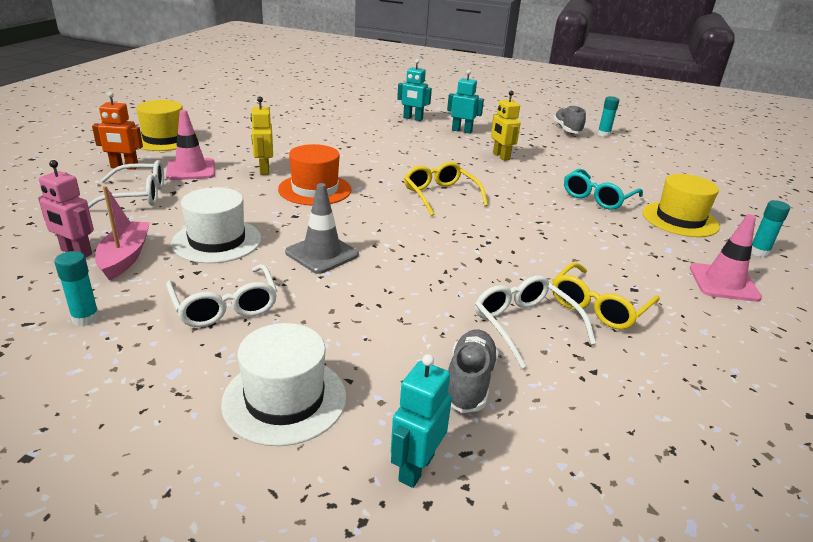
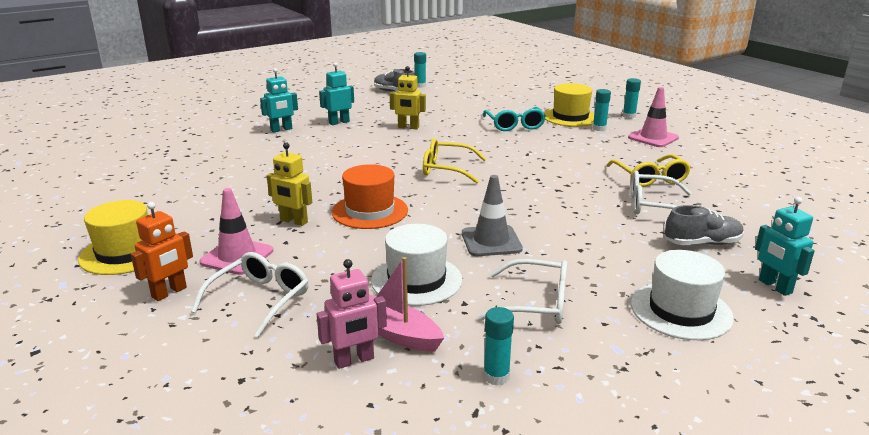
camera: 50 degrees left, 5 degrees down
grey shoe [448,329,499,413] -> grey shoe turned 120 degrees clockwise [665,205,744,245]
none -> turquoise glue stick [592,89,611,131]

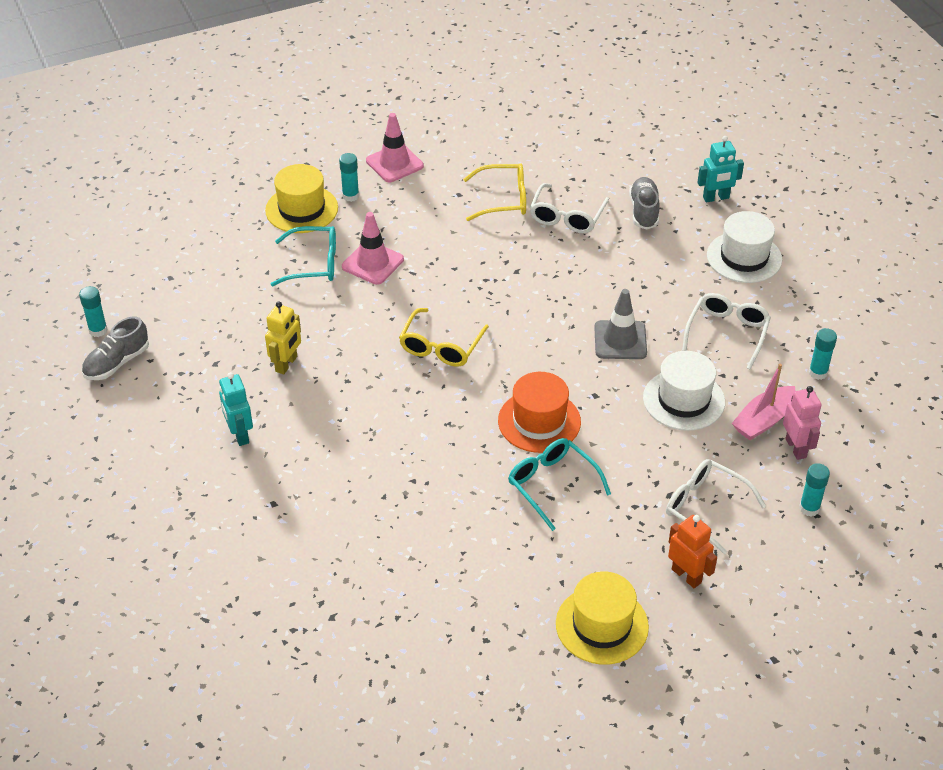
camera: 80 degrees left, 20 degrees up
pink traffic cone [199,188,273,275] -> pink traffic cone moved to [342,212,404,285]
turquoise robot [260,68,298,133] -> none
yellow robot [267,142,312,226] -> turquoise glasses [508,438,611,531]
turquoise glue stick [622,78,641,119] -> turquoise glue stick moved to [799,463,830,516]

